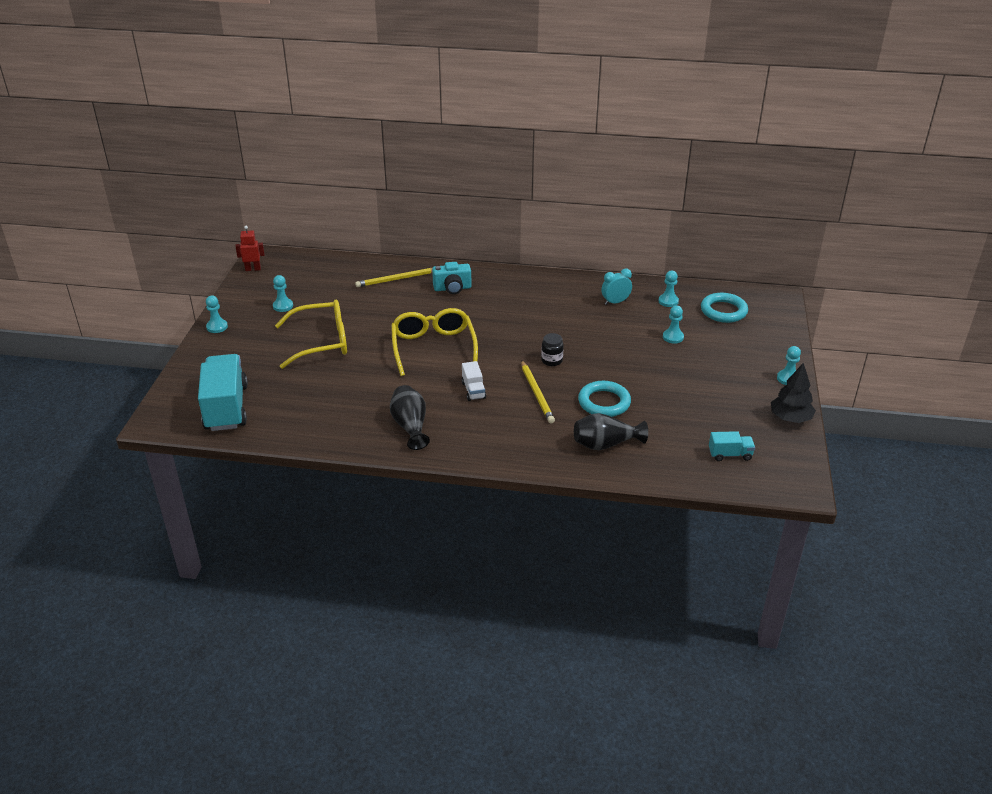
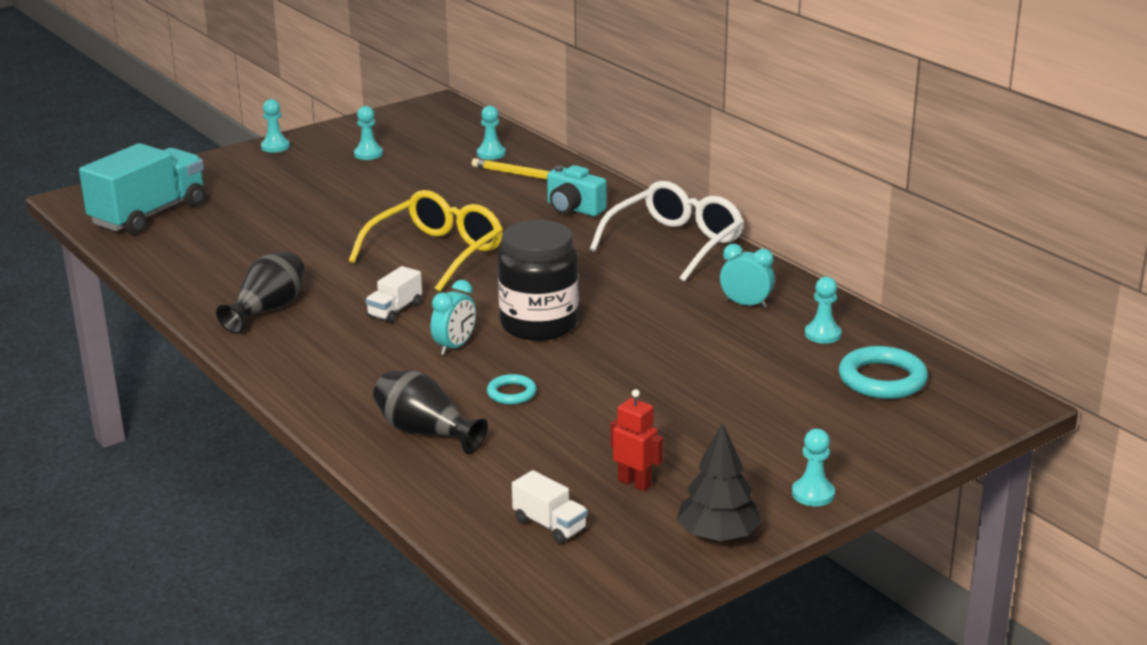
camera: 45 degrees right, 10 degrees down
red robot [235,226,265,271] -> red robot moved to [611,389,663,491]
yellow glasses [275,299,347,369] -> none
yellow pencil [521,360,555,423] -> turquoise clock [431,280,476,355]
black jar [541,333,563,366] -> black jar [498,220,579,341], size x2.21
turquoise ring [578,381,631,417] -> turquoise ring [487,374,537,405], size x0.56
turquoise pawn [663,306,684,344] -> turquoise pawn moved to [477,106,506,160]
turquoise truck [709,431,755,461] -> white truck [512,470,588,544]
none -> white glasses [590,181,744,282]

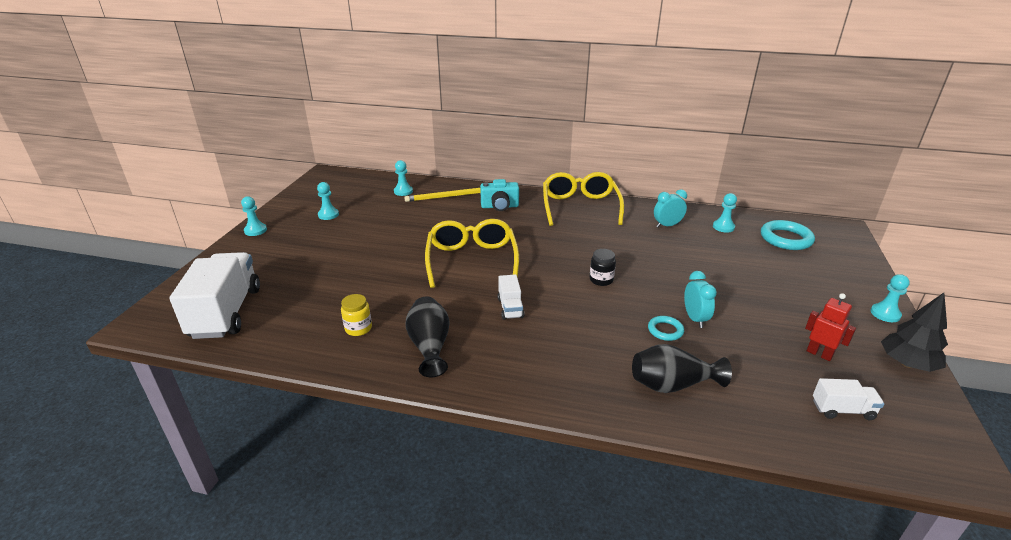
camera: 40 degrees left, 5 degrees up
turquoise truck [79,143,205,235] -> white truck [169,252,260,339]
turquoise clock [431,280,476,355] -> turquoise clock moved to [684,271,717,328]
black jar [498,220,579,341] -> black jar [590,249,616,286], size x0.45
white glasses [590,181,744,282] -> yellow glasses [543,172,624,226]
red robot [611,389,663,491] -> red robot turned 45 degrees clockwise [805,293,856,361]
none -> yellow jar [341,294,372,336]

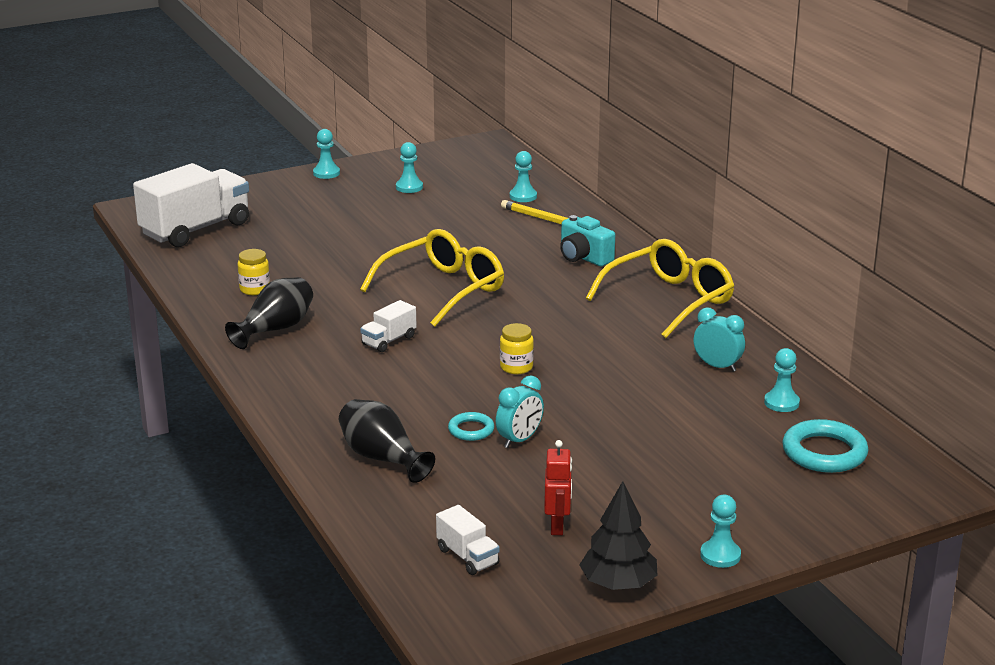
camera: 50 degrees right, 5 degrees down
black jar [590,249,616,286] -> yellow jar [500,323,534,374]

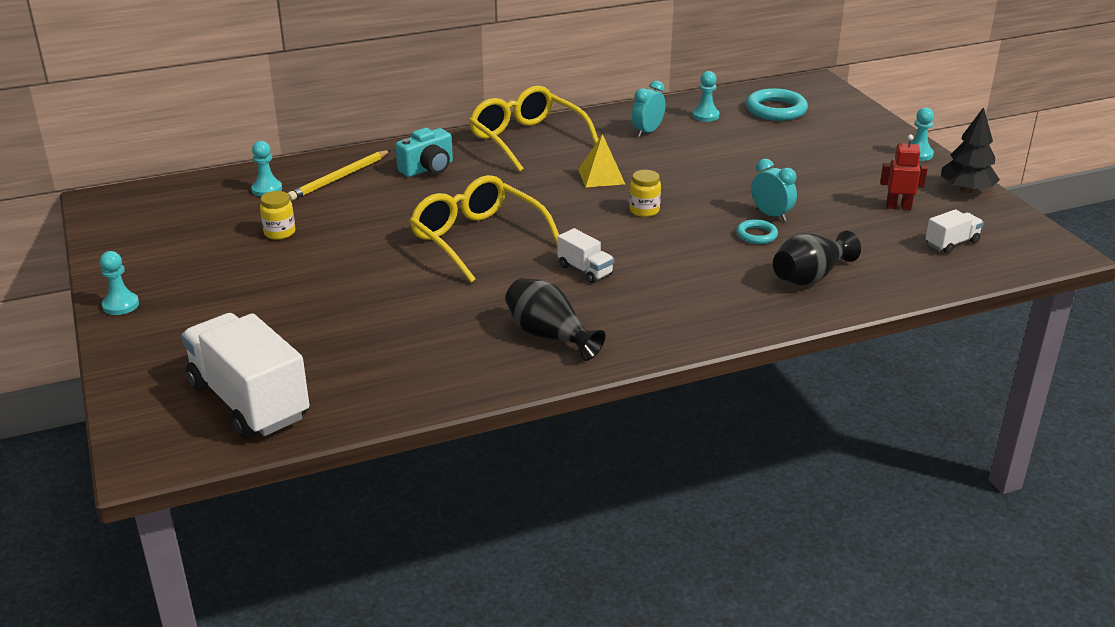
camera: 85 degrees left, 5 degrees up
yellow jar [238,249,270,295] -> yellow jar moved to [260,191,295,240]
turquoise pawn [396,142,423,193] -> none
none -> yellow pyramid [578,134,625,188]

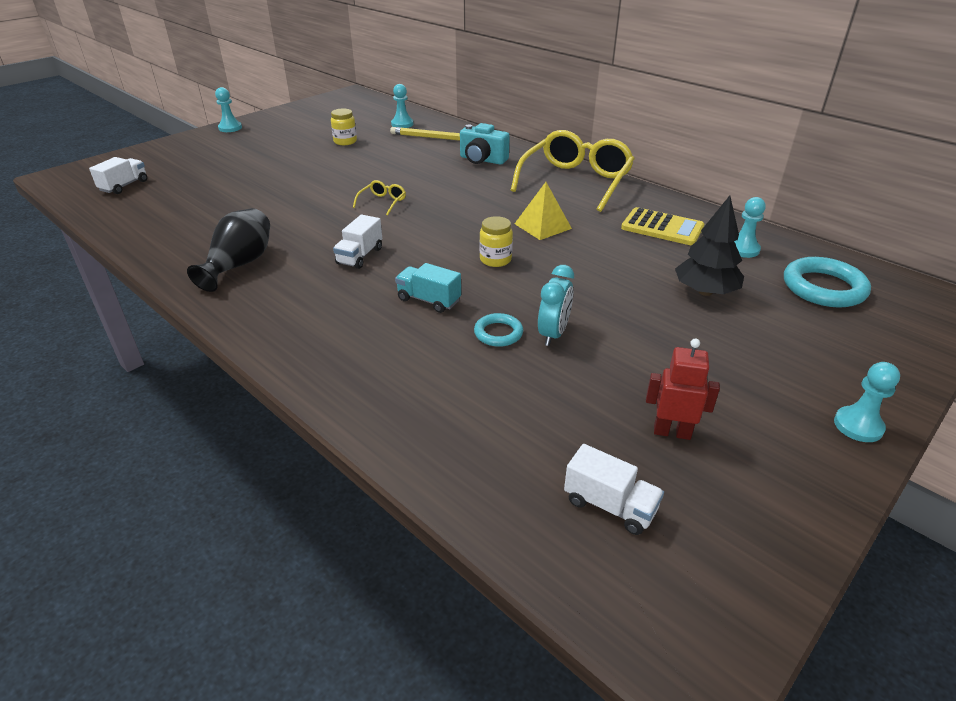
camera: 65 degrees right, 5 degrees up
white truck [181,313,309,439] -> white truck [89,157,147,194], size x0.46
yellow glasses [410,175,559,283] -> yellow glasses [353,180,406,216], size x0.41
turquoise clock [632,81,666,137] -> yellow calculator [621,207,704,245]
black vase [773,231,861,286] -> none
red robot [880,135,928,210] -> red robot turned 60 degrees counterclockwise [646,339,720,440]
black tree [941,107,1000,193] -> black tree moved to [675,196,744,296]
none -> turquoise truck [395,263,461,313]

